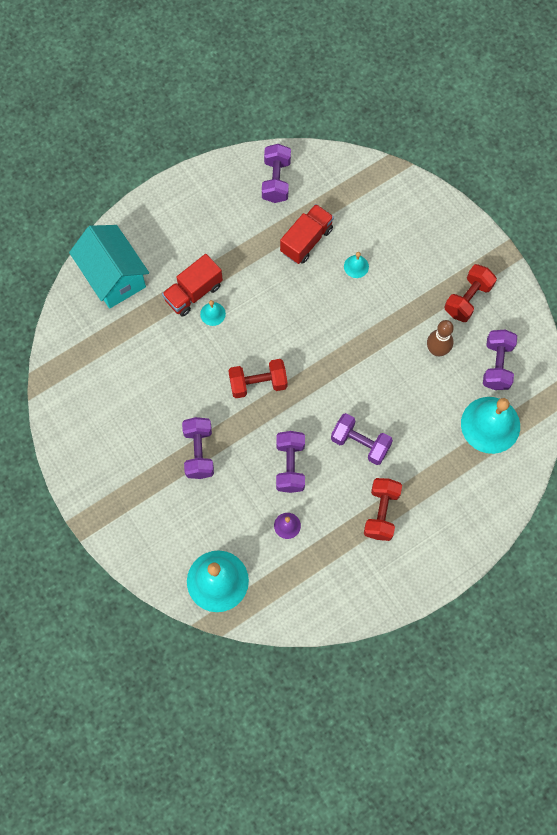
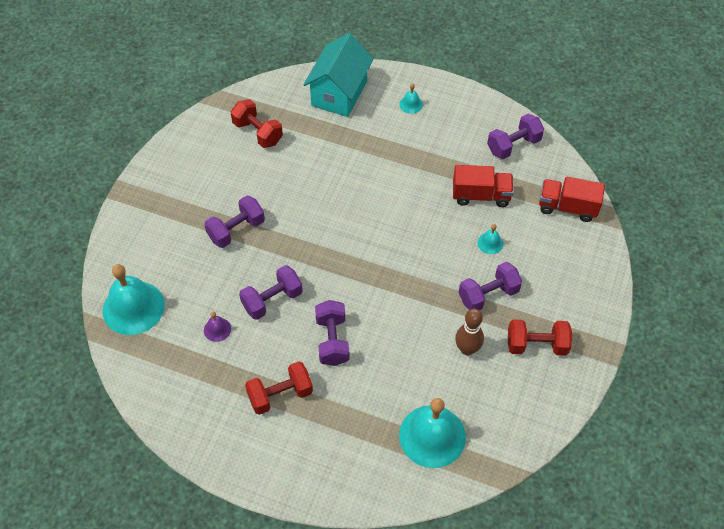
camera: 55 degrees right, 15 degrees down
red truck [162,254,223,317] -> red truck moved to [539,177,605,222]
turquoise bell [200,300,226,326] -> turquoise bell moved to [399,83,423,114]
red dumbbell [228,359,288,398] -> red dumbbell moved to [231,99,283,148]
purple dumbbell [483,330,517,390] -> purple dumbbell moved to [459,262,522,310]

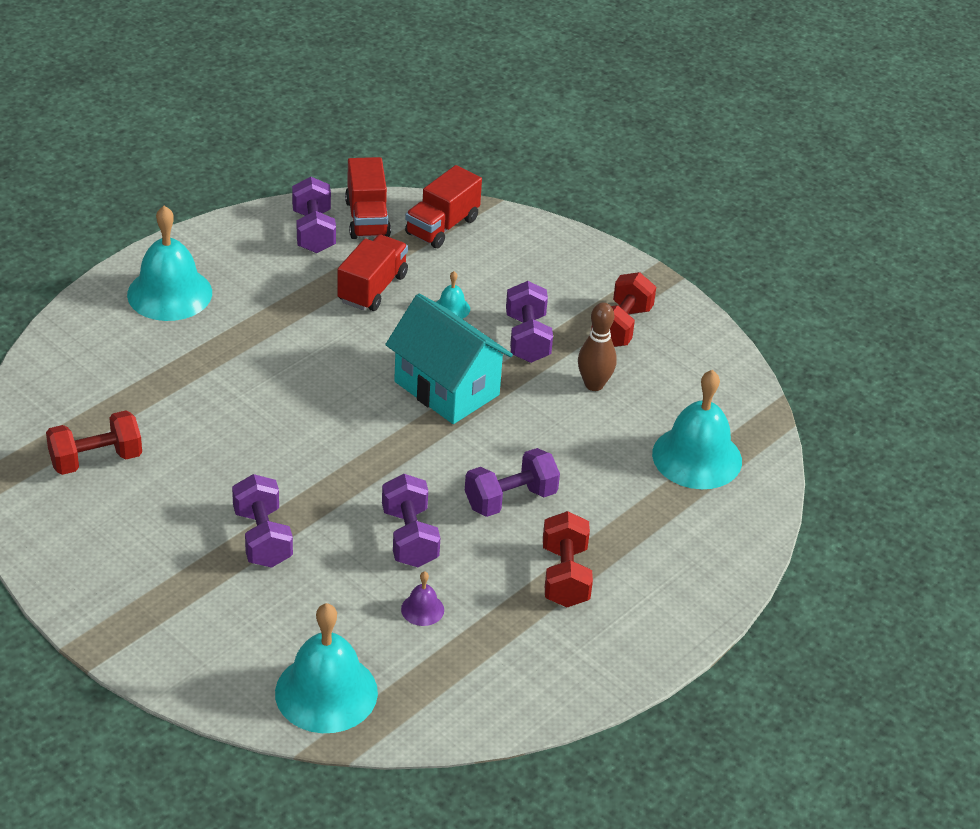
camera: 70 degrees left, 15 degrees down
turquoise house [303,33,374,117] -> turquoise house moved to [385,294,513,424]
purple dumbbell [315,300,350,366] -> purple dumbbell turned 45 degrees counterclockwise [465,448,560,517]
turquoise bell [399,83,423,114] -> turquoise bell [127,206,212,321], size x2.27
none -> red truck [345,157,391,239]

